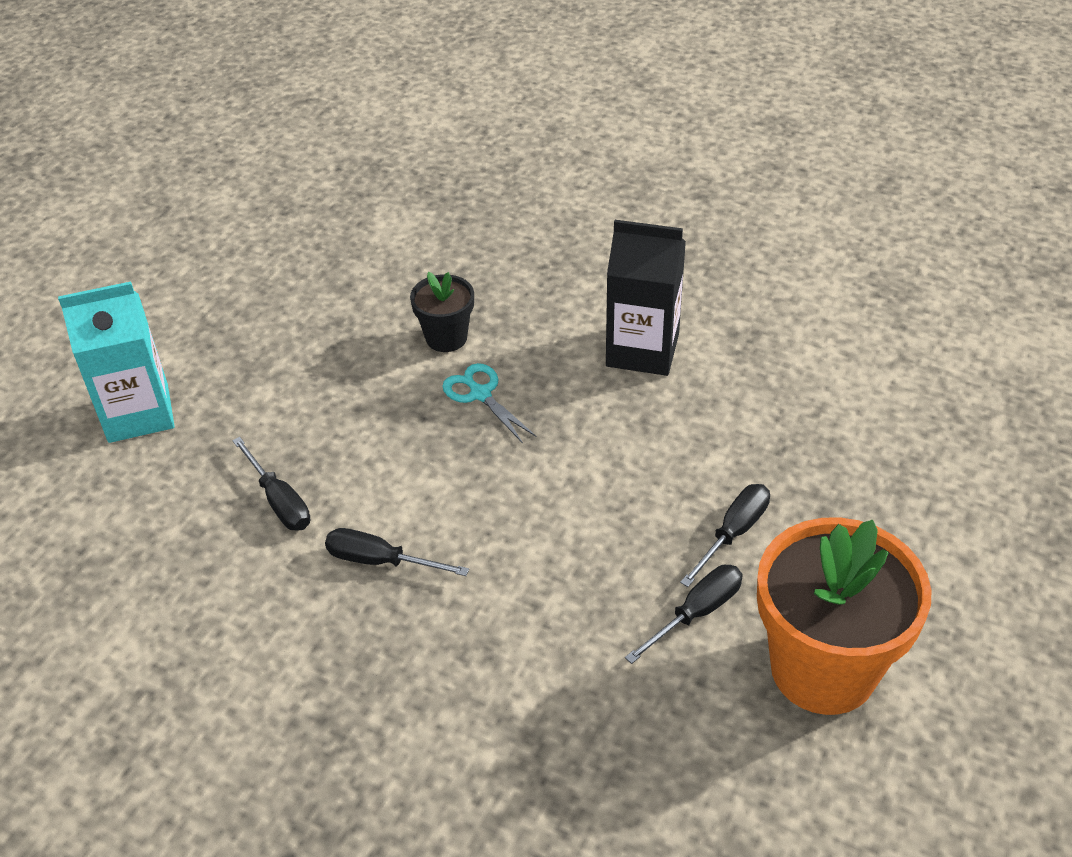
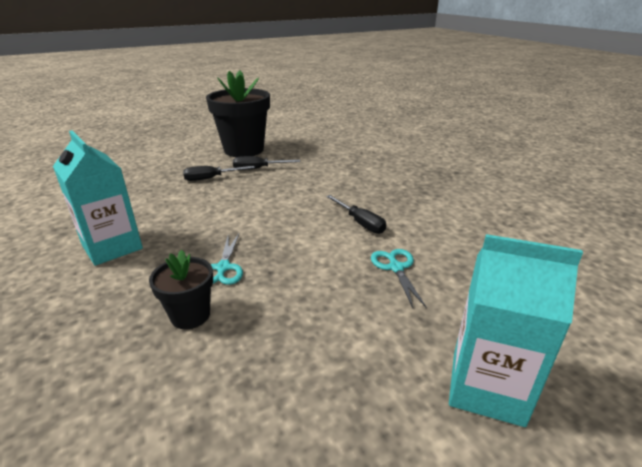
camera: 145 degrees left, 15 degrees down
black screwdriver [232,437,310,531] -> turquoise scissors [371,249,427,308]
black carton [606,220,686,376] -> turquoise carton [53,130,143,266]
orange flower pot [757,517,931,715] -> black flower pot [206,70,270,157]

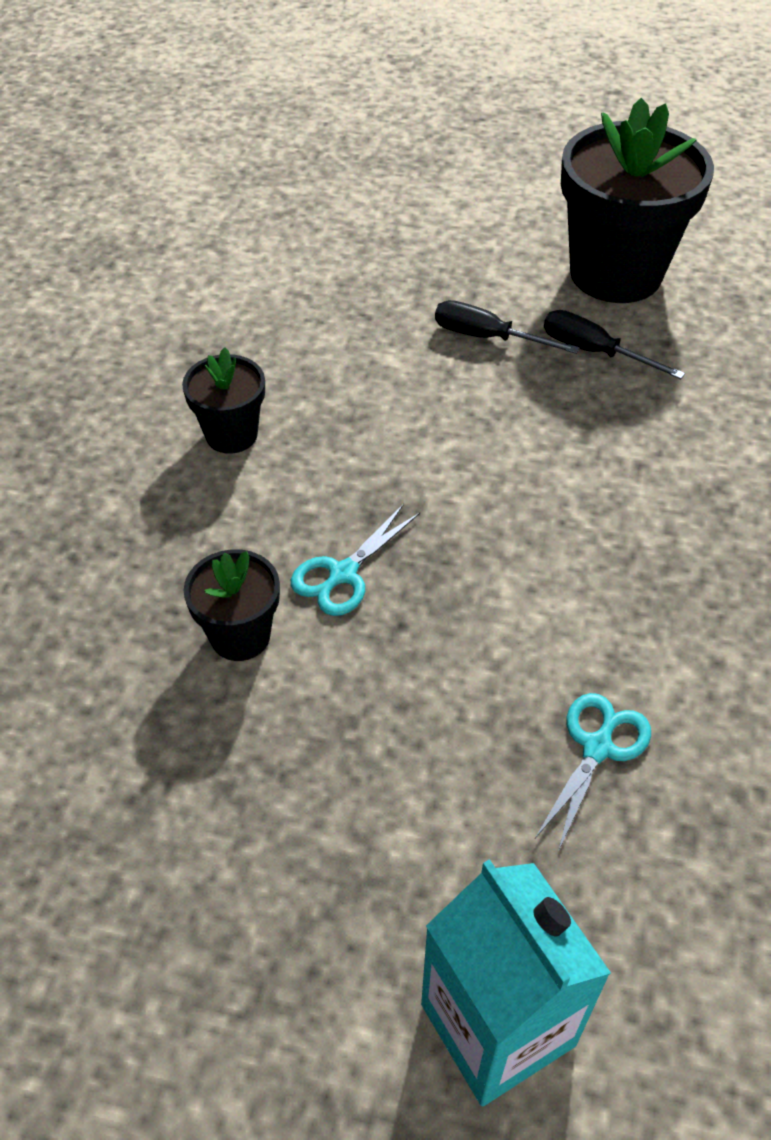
camera: 40 degrees right, 20 degrees up
turquoise carton [53,130,143,266] -> black flower pot [182,347,265,454]
black screwdriver [326,195,386,234] -> none

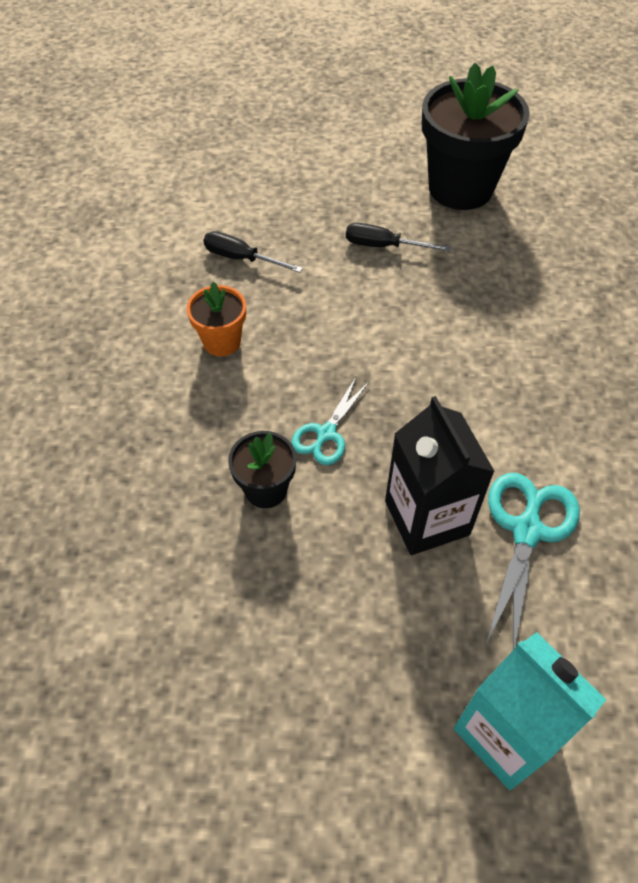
camera: 10 degrees left, 5 degrees up
black flower pot [182,347,265,454] -> orange flower pot [187,281,246,356]
turquoise scissors [535,693,651,852] -> turquoise scissors [486,473,580,650], size x1.57
black screwdriver [544,310,685,379] -> black screwdriver moved to [203,231,303,273]
none -> black carton [385,396,495,555]

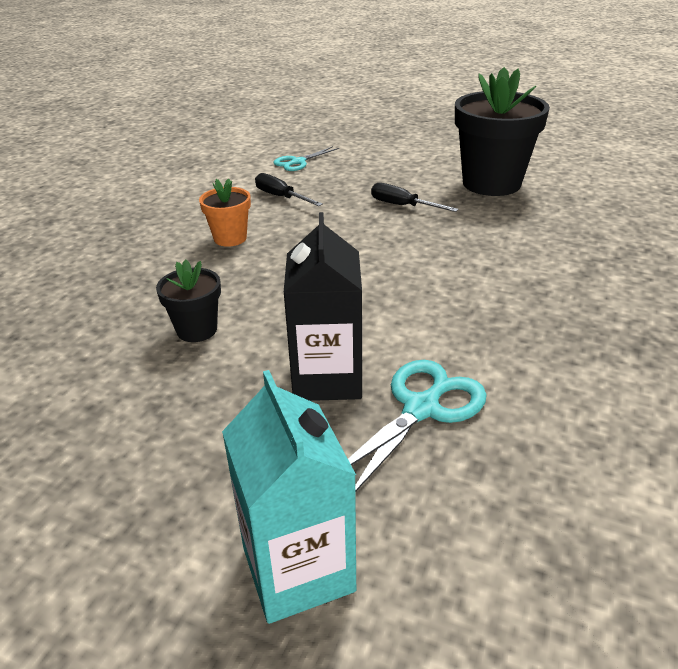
camera: 20 degrees right, 20 degrees down
turquoise scissors [291,377,369,465] -> turquoise scissors moved to [273,146,339,171]

